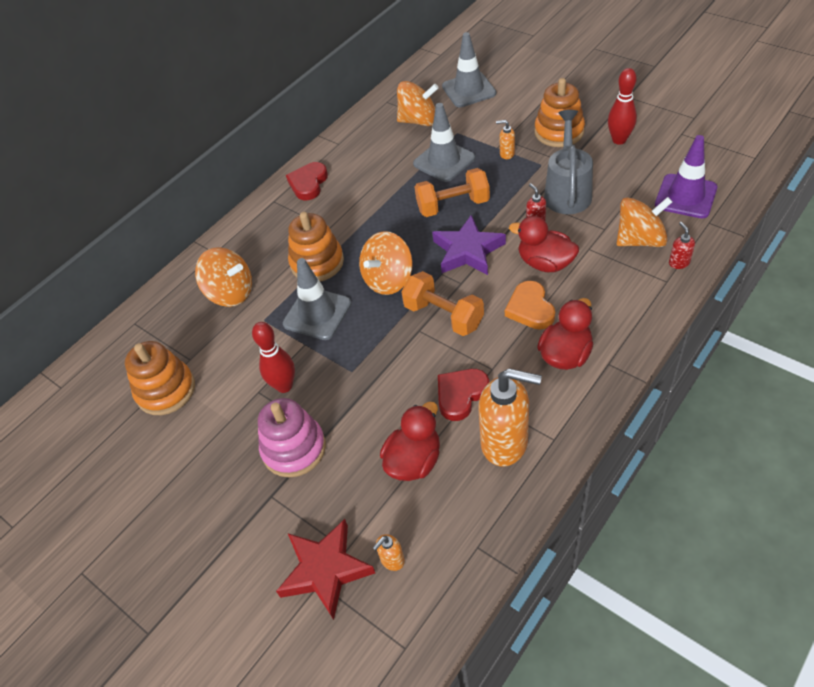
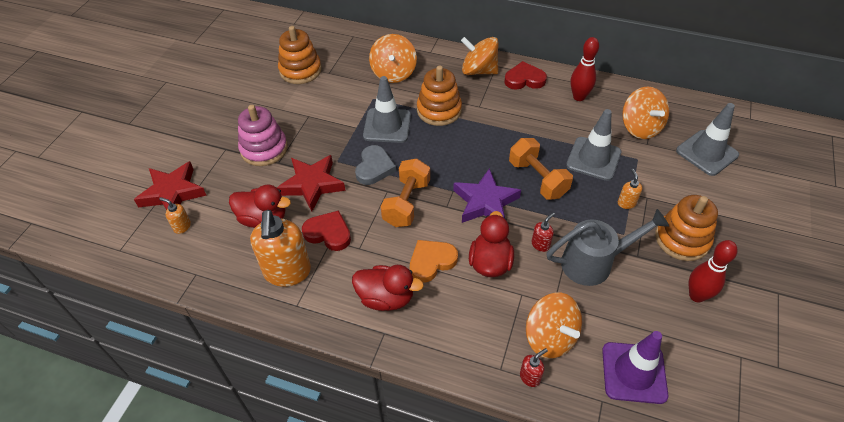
camera: 65 degrees right, 0 degrees up
red bowling pin [252,322,295,393] -> red bowling pin moved to [571,37,599,101]
orange spinning top [359,231,413,295] -> orange spinning top moved to [461,37,499,75]
none -> red star [277,155,345,211]
none -> grey heart [355,145,396,185]

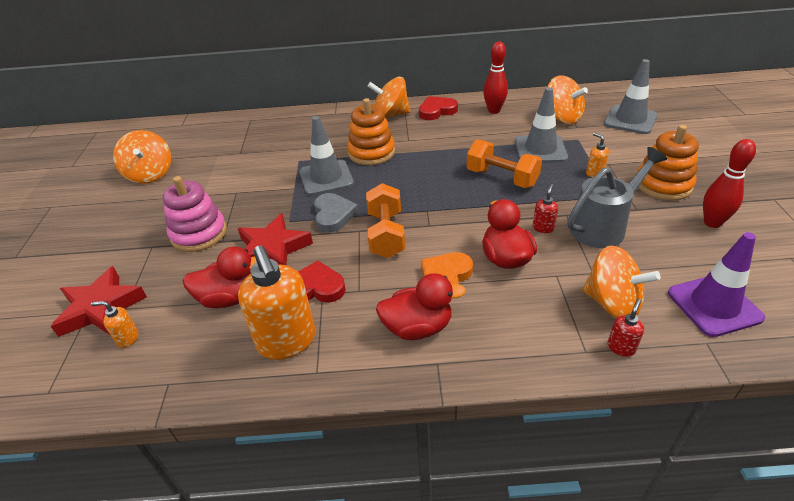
camera: 20 degrees left, 10 degrees down
orange stacking toy [278,26,322,84] -> none
orange spinning top [369,34,417,83] -> orange spinning top moved to [113,130,171,184]
purple star [453,168,521,223] -> none

